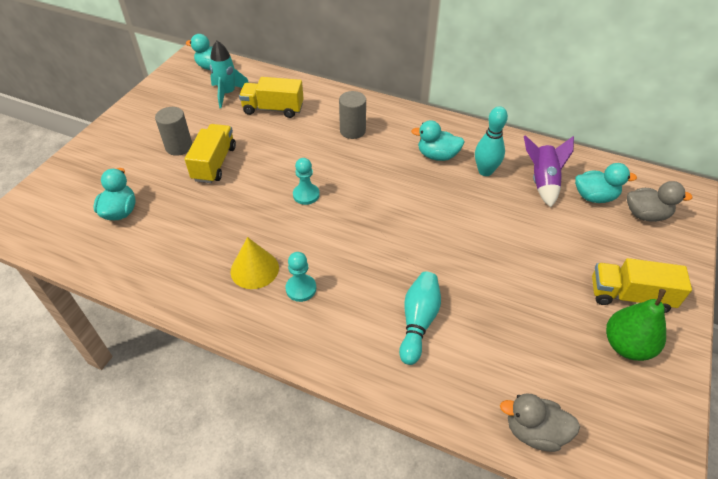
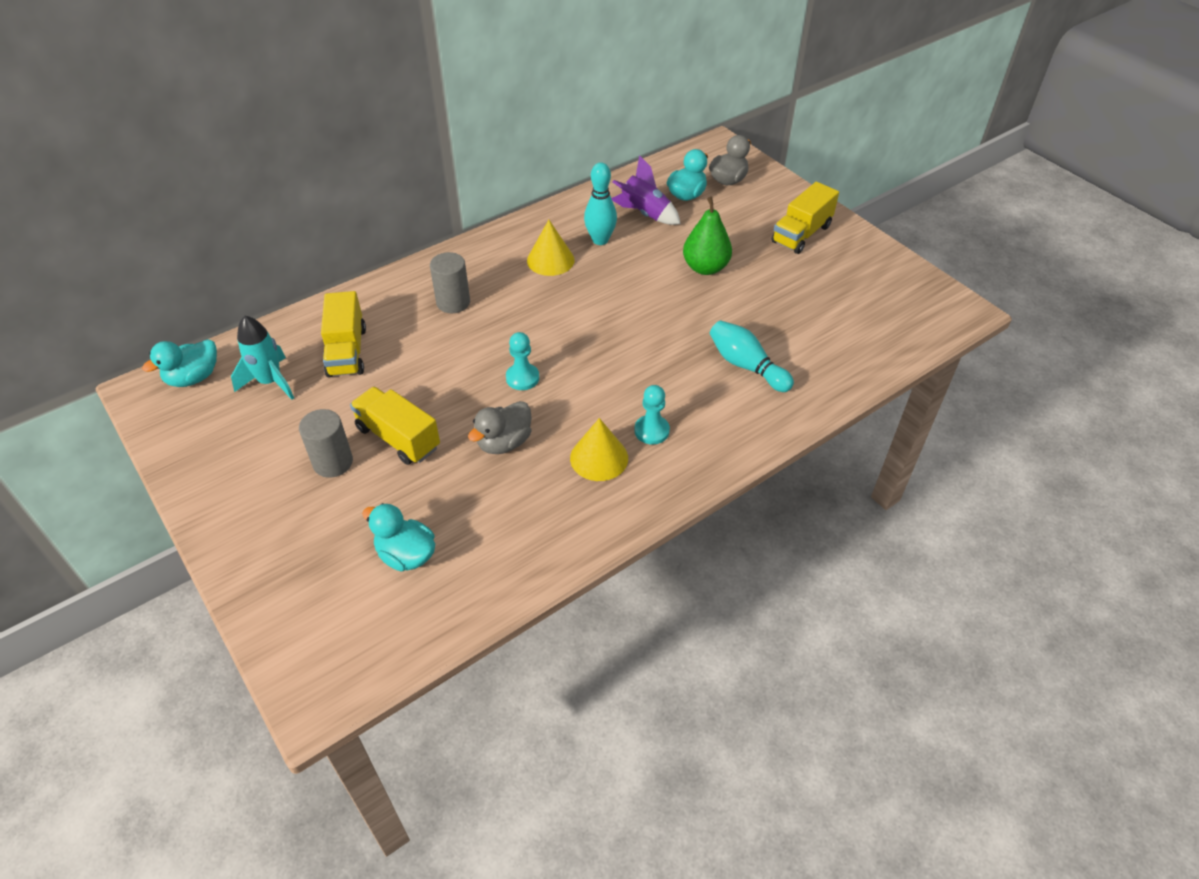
camera: 60 degrees left, 0 degrees up
yellow truck [239,77,304,118] -> yellow truck turned 45 degrees counterclockwise [321,291,366,378]
turquoise duck [411,120,464,161] -> yellow cone [527,220,575,276]
grey duck [500,393,580,452] -> grey duck moved to [468,401,532,454]
green pear [606,289,666,361] -> green pear moved to [683,197,732,275]

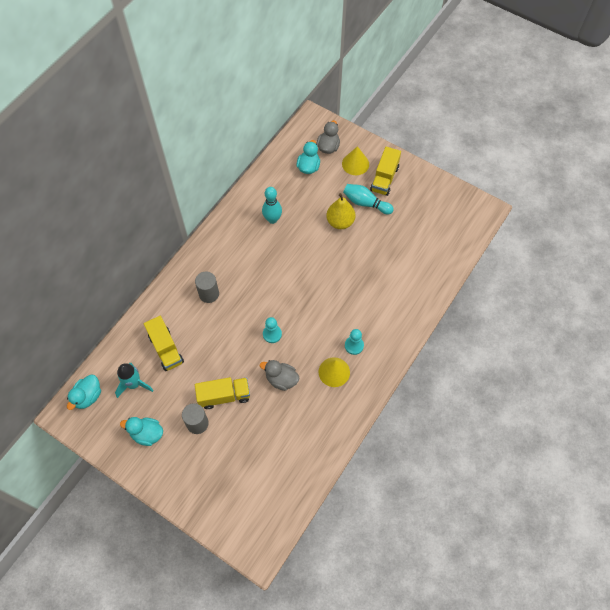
camera: 20 degrees left, 15 degrees up
yellow truck [350,387,440,465] -> yellow truck turned 150 degrees clockwise [195,377,250,409]
turquoise duck [362,503,435,572] -> turquoise duck moved to [120,417,163,446]
grey duck [468,401,532,454] -> grey duck turned 90 degrees clockwise [260,360,299,391]
yellow cone [527,220,575,276] -> yellow cone moved to [342,146,369,175]
purple rocket [611,155,681,225] -> none
green pear [683,197,732,275] -> yellow pear [326,193,355,229]
turquoise bowling pin [710,320,794,392] -> turquoise bowling pin moved to [343,184,394,214]

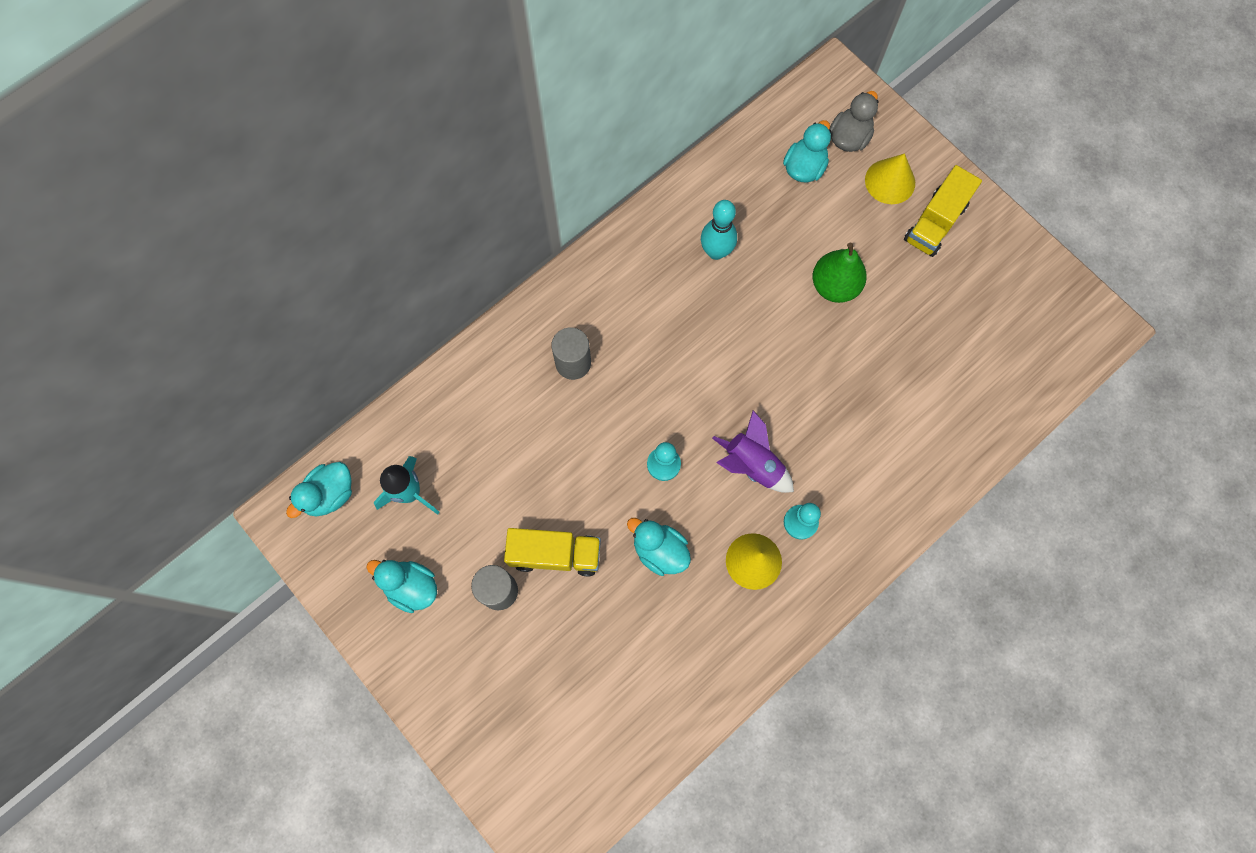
camera: 15 degrees right, 10 degrees up
yellow truck [144,316,184,371] -> none
grey duck [260,360,299,391] -> turquoise duck [627,518,691,576]
yellow pear [326,193,355,229] -> green pear [813,242,867,303]
turquoise bowling pin [343,184,394,214] -> none
none -> purple rocket [712,410,794,493]

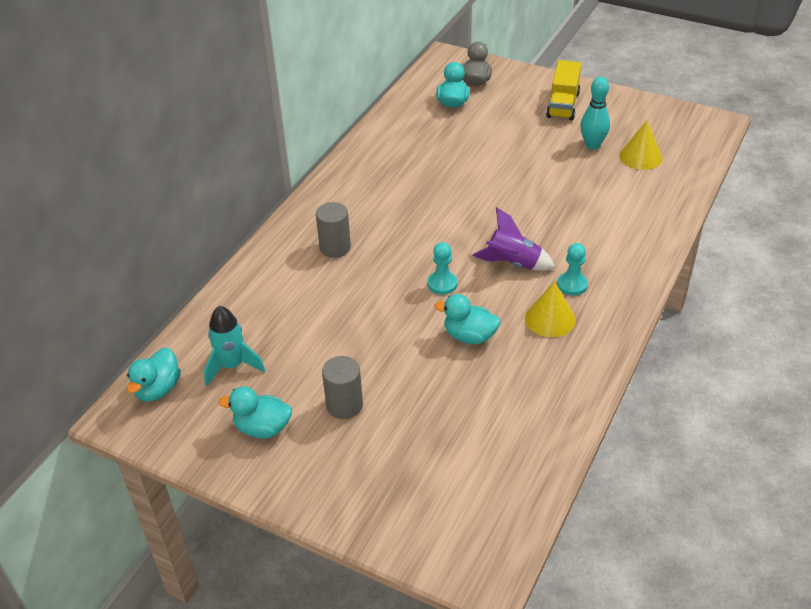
camera: 20 degrees left, 30 degrees down
yellow truck [504,528,601,577] -> none
turquoise bowling pin [701,200,737,260] -> turquoise bowling pin moved to [580,77,610,150]
green pear [813,242,867,303] -> none
yellow cone [865,153,915,204] -> yellow cone moved to [619,121,662,170]

